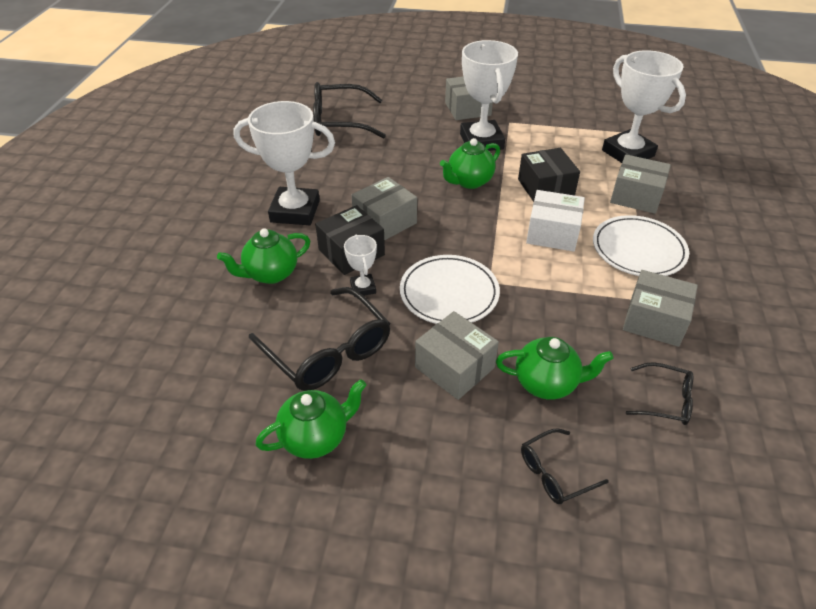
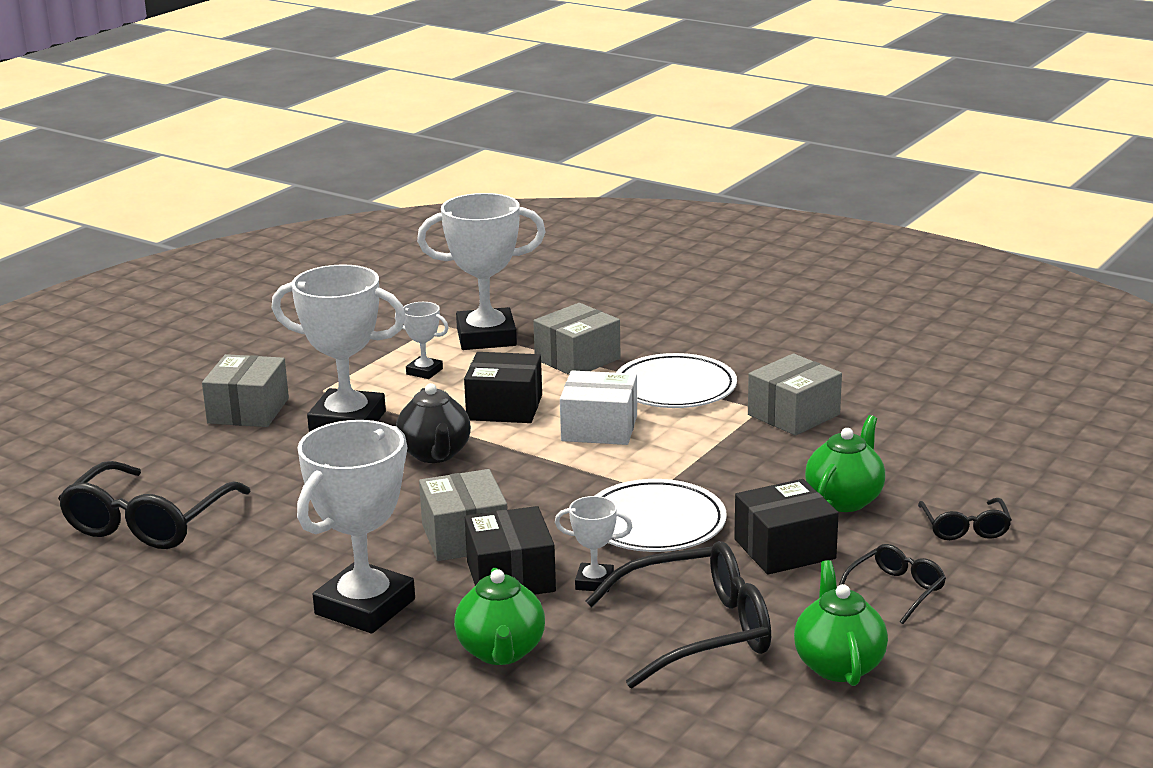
camera: 65 degrees left, 20 degrees down
grey box [415,311,499,400] -> black box [734,479,839,575]
green teapot [440,138,500,189] -> black teapot [396,383,471,463]
white box [526,190,585,252] -> white box turned 60 degrees clockwise [560,370,637,445]
black glasses [626,362,693,425] -> black glasses moved to [839,544,946,624]
none -> white trophy [395,302,449,379]

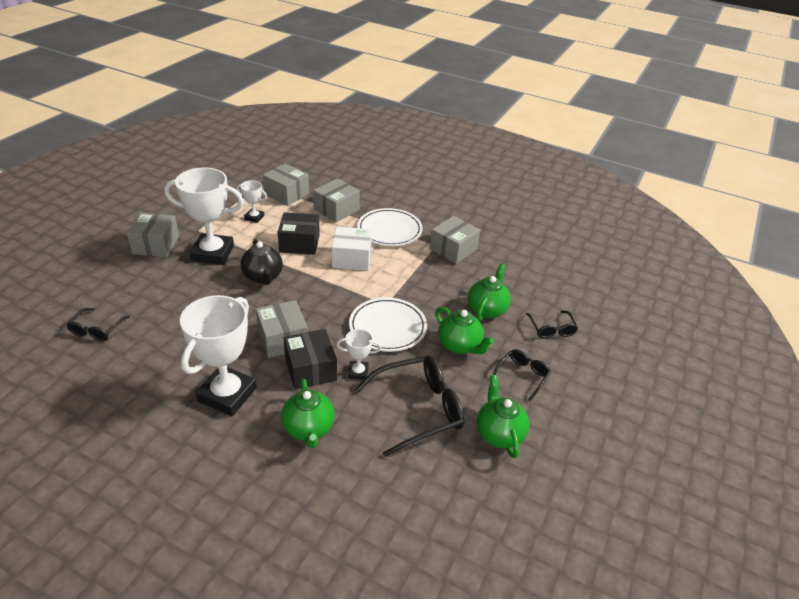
camera: 10 degrees left, 15 degrees up
black glasses [58,461,251,549] -> black glasses [67,308,130,341], size x0.53
white trophy [417,193,545,350] -> grey box [263,163,309,206]
black box [734,479,839,575] -> green teapot [435,307,494,354]

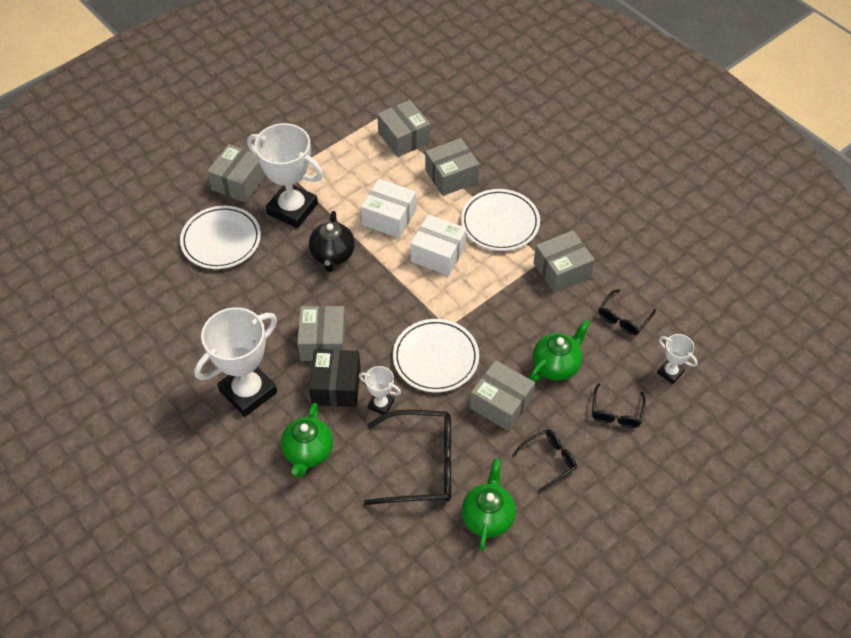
camera: 25 degrees right, 15 degrees up
black glasses [67,308,130,341] -> black glasses moved to [599,289,656,335]
white trophy [237,180,267,223] -> white trophy moved to [657,334,698,384]
black box [278,212,320,255] -> white box [361,179,416,238]
green teapot [435,307,494,354] -> grey box [470,360,535,431]
none -> white plate [180,206,261,269]

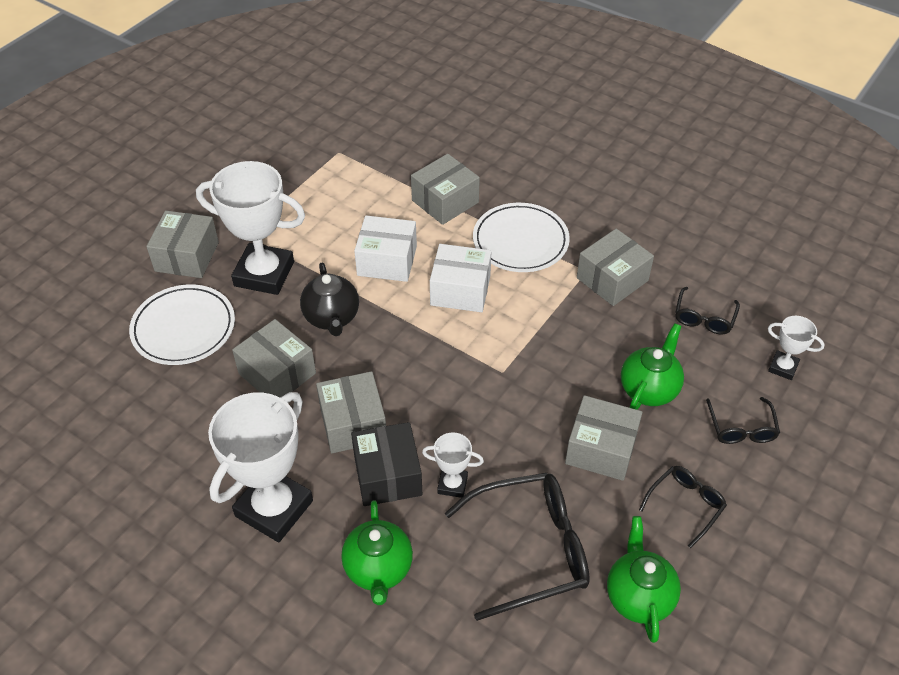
camera: 15 degrees left, 5 degrees down
grey box [377,100,430,157] -> grey box moved to [232,319,316,397]
white plate [393,319,479,392] -> none

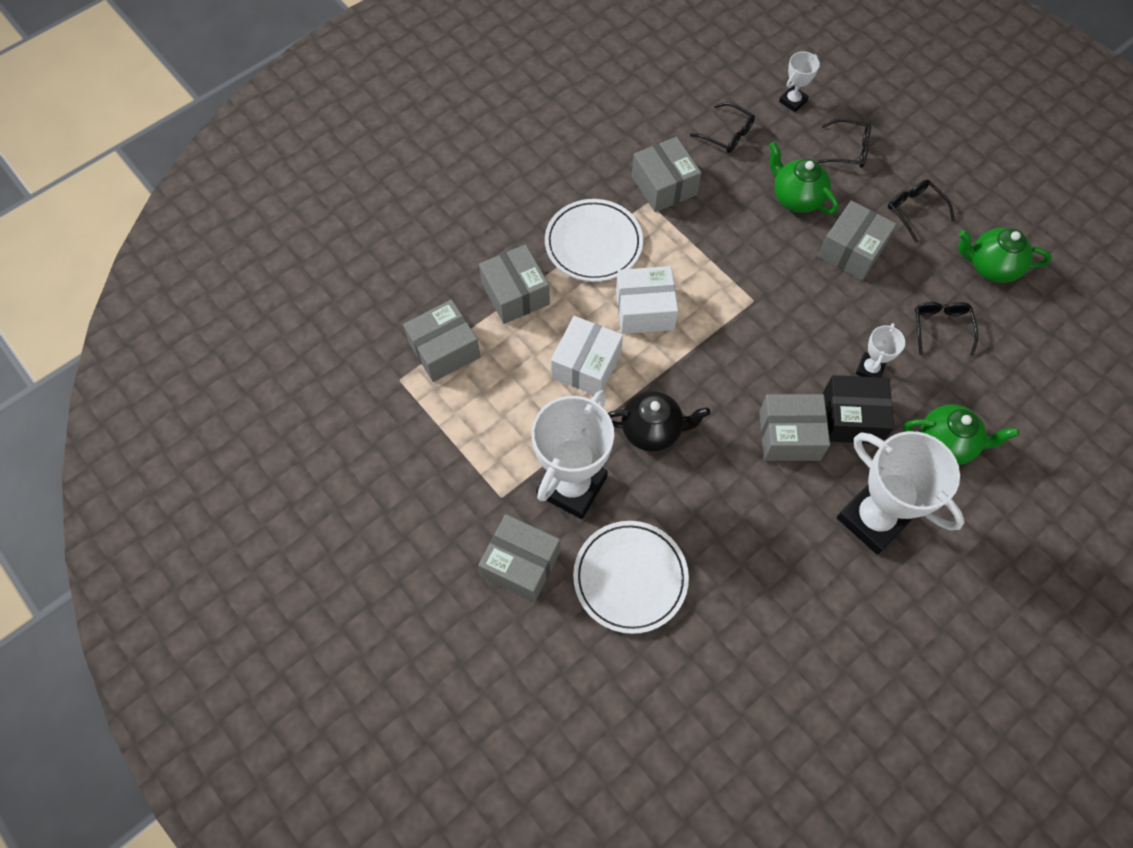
camera: 75 degrees left, 15 degrees up
grey box [232,319,316,397] -> grey box moved to [403,300,481,382]
white box [430,244,492,312] -> white box turned 60 degrees clockwise [616,266,678,334]
black glasses [445,473,590,621] -> black glasses [915,302,978,356], size x0.53

